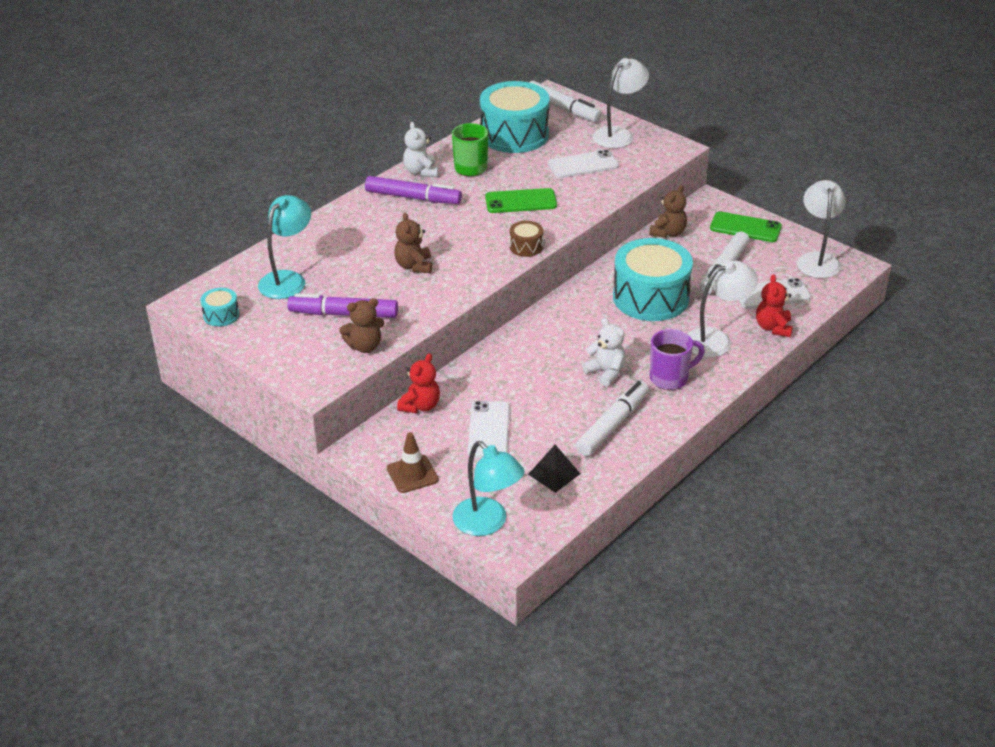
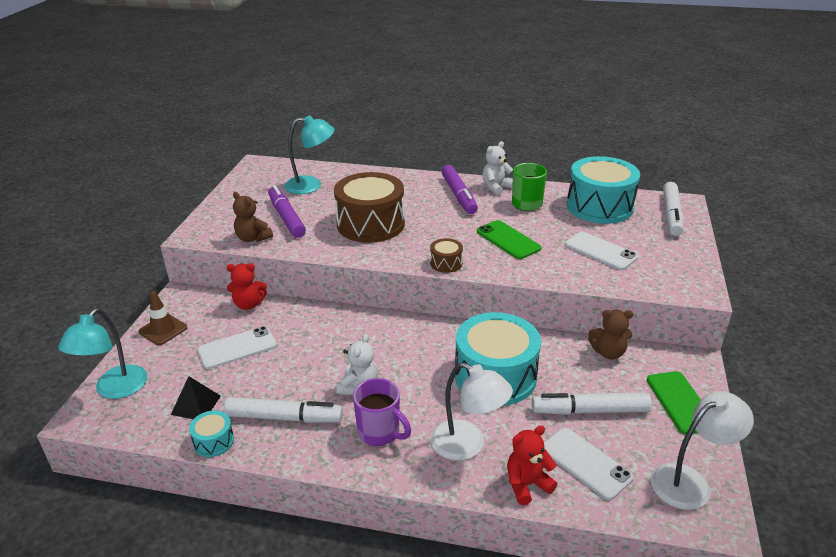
camera: 60 degrees right, 5 degrees down
turquoise drum [200,288,239,327] -> turquoise drum moved to [189,410,234,457]
brown teddy bear [394,212,432,273] -> brown drum [334,172,405,243]
white lamp [592,58,649,148] -> none

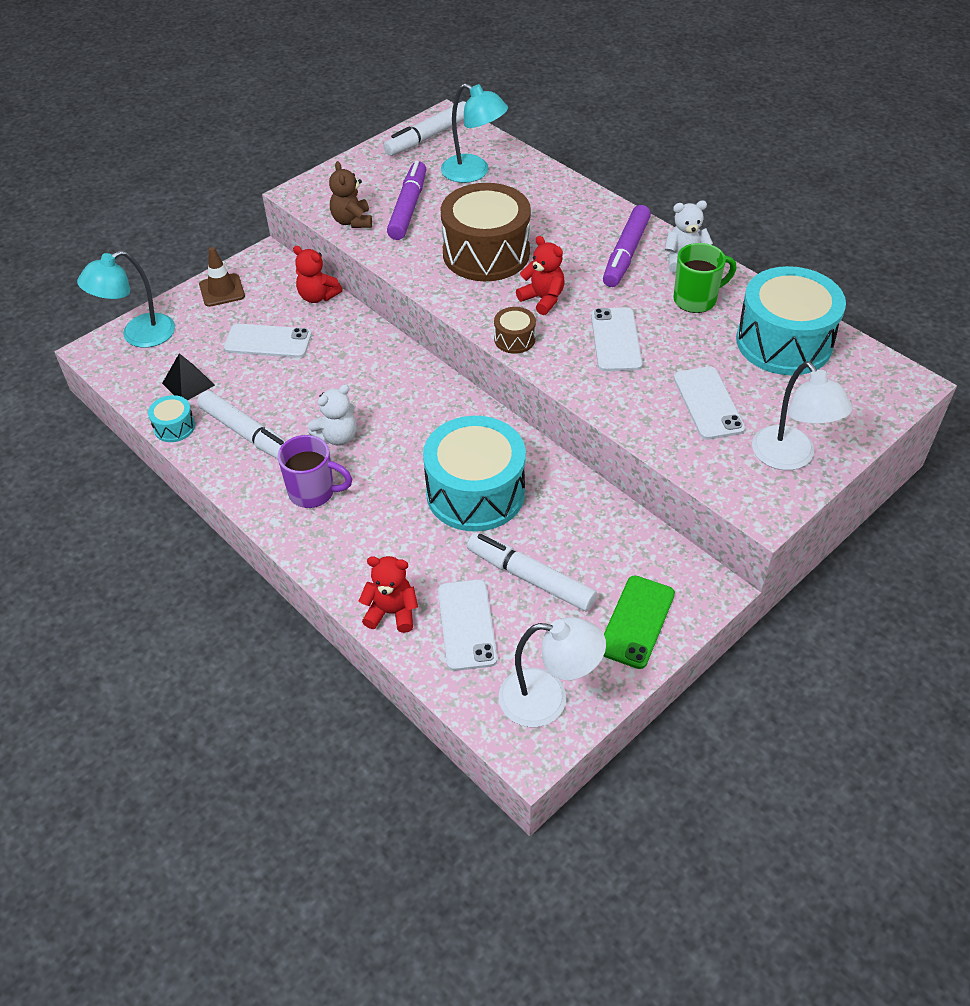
camera: 35 degrees right, 15 degrees up
purple mug [353,378,411,446] -> purple mug turned 60 degrees counterclockwise [278,435,352,508]
white lamp [430,362,513,461] -> white lamp moved to [752,361,853,470]
green phone [477,220,541,259] -> white phone [591,307,642,371]
brown teddy bear [588,310,633,359] -> none
white marker [663,182,683,236] -> white marker moved to [383,101,466,156]
none -> red teddy bear [516,236,565,315]

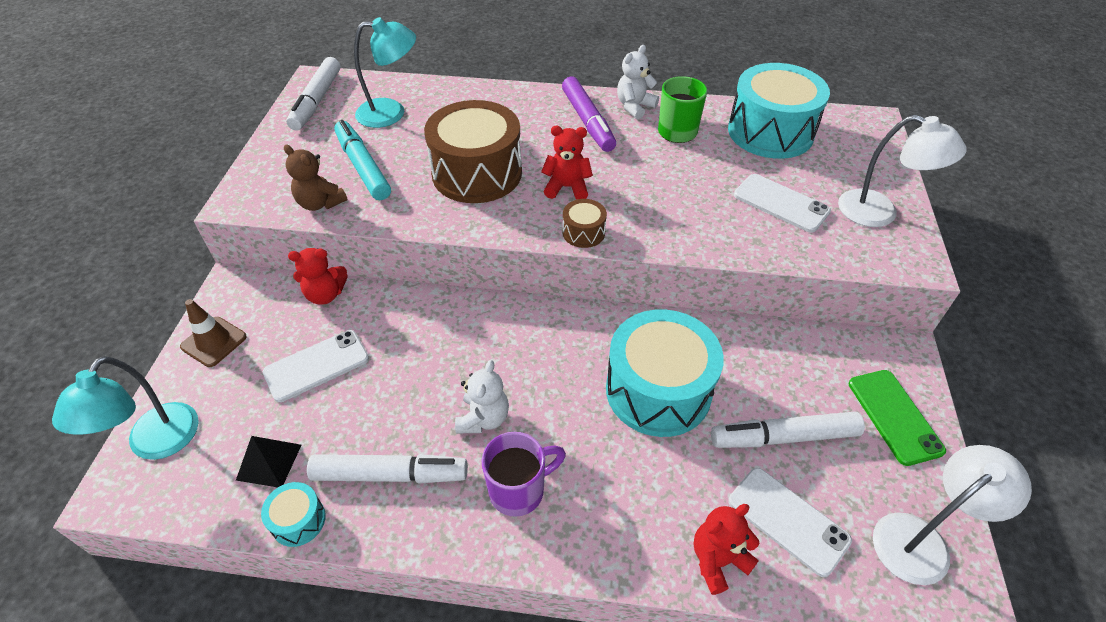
camera: 40 degrees left, 0 degrees up
purple marker [387,161,426,240] -> turquoise marker [334,120,391,200]
white phone [591,307,642,371] -> none

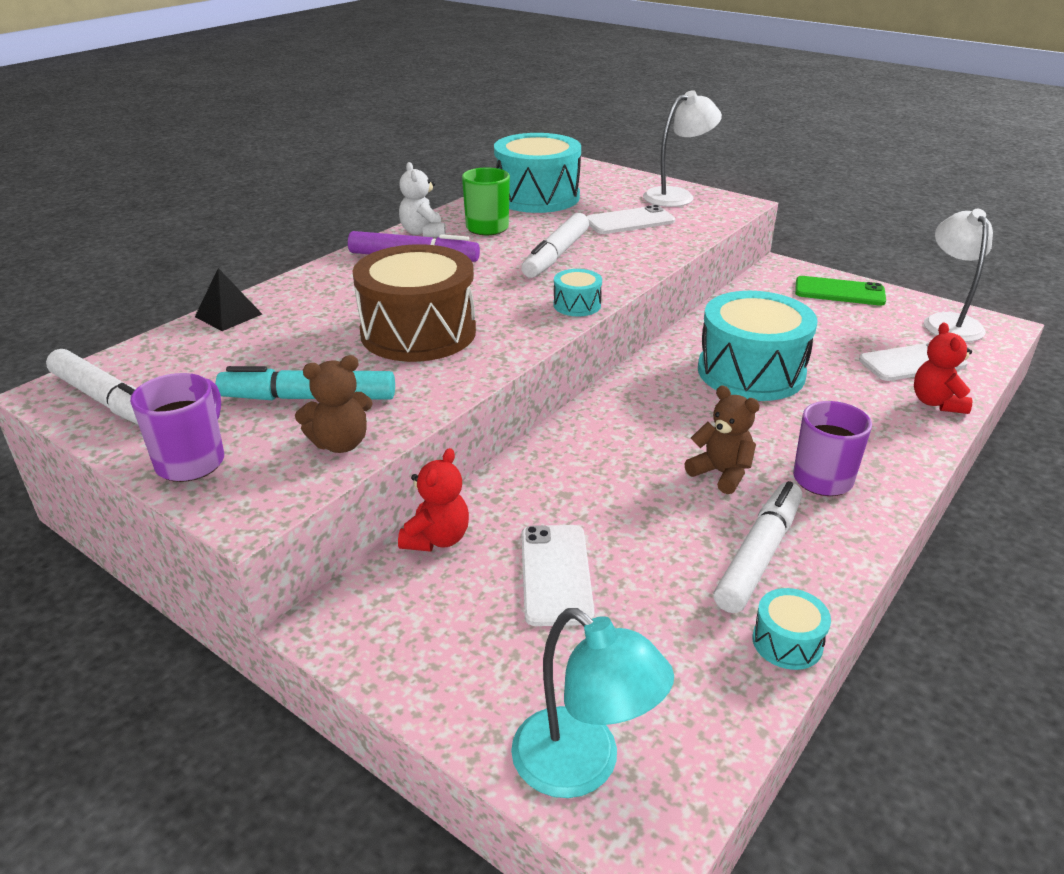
camera: 60 degrees left, 15 degrees down
brown traffic cone [180,299,247,367] -> none
black pyramid [236,436,301,487] -> black pyramid moved to [195,268,262,331]
turquoise lamp [354,17,416,128] -> none
white teddy bear [455,360,509,433] -> brown teddy bear [684,386,760,494]
red teddy bear [541,126,593,200] -> none
brown drum [563,199,607,248] -> turquoise drum [553,269,602,316]
white marker [711,412,865,448] -> white marker moved to [521,213,589,278]
none -> purple mug [130,373,224,482]

